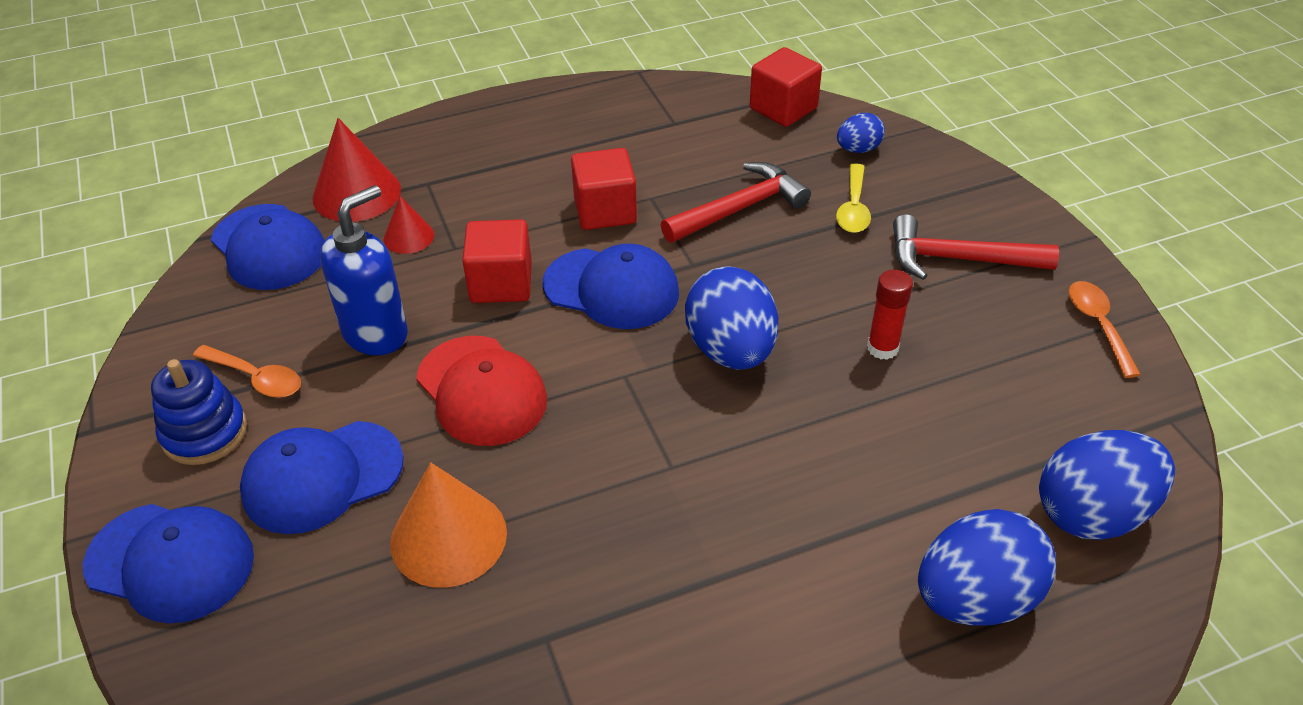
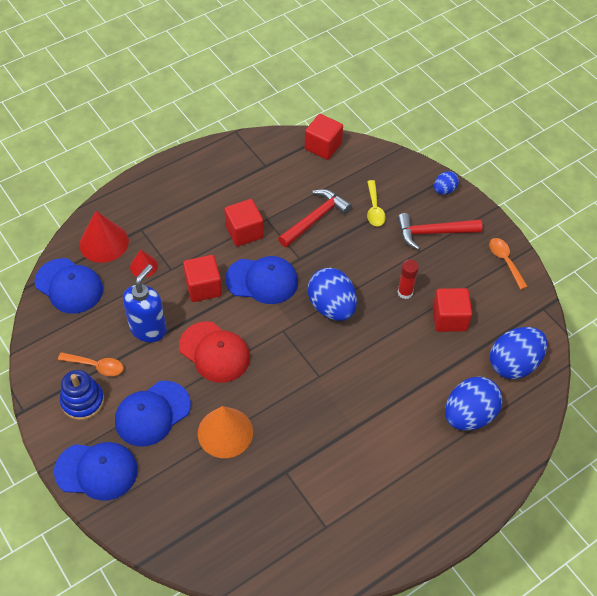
camera: 15 degrees left, 10 degrees up
blue egg [837,113,885,153] -> blue egg moved to [434,171,459,195]
none -> red cube [433,288,472,332]

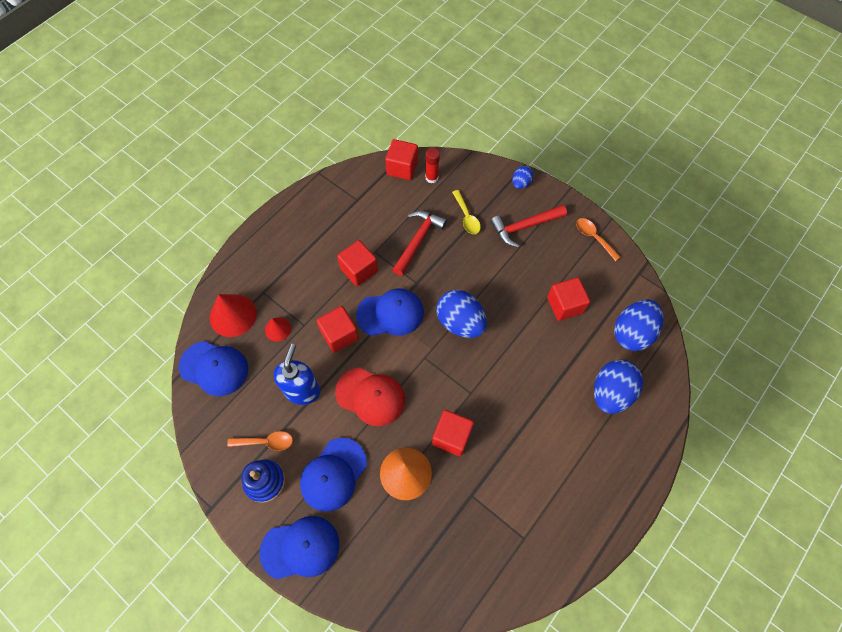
camera: 15 degrees left, 10 degrees up
red glue stick [397,259,419,299] -> red glue stick moved to [426,148,440,183]
none -> red cube [432,410,474,456]

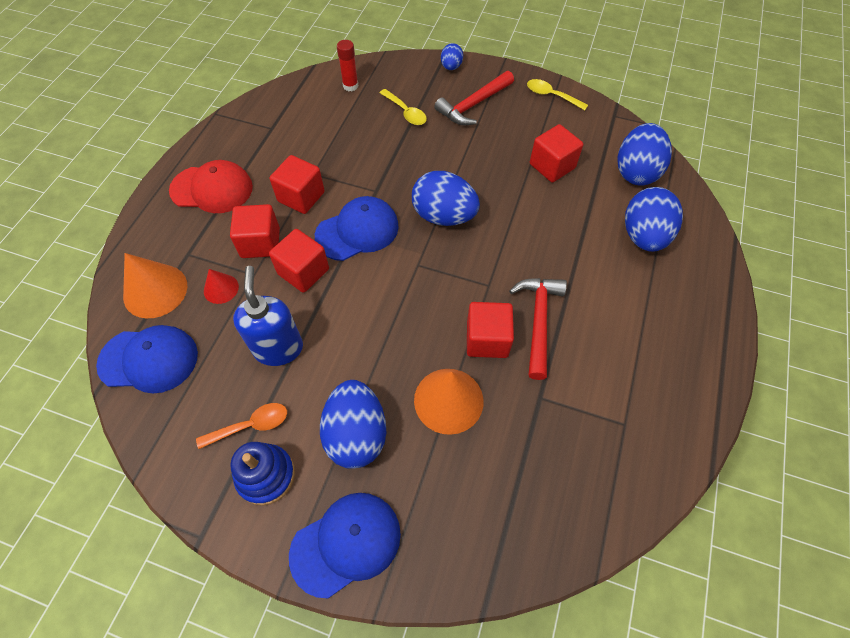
camera: 20 degrees left, 5 degrees down
red cone [210,294,257,337] -> orange cone [123,253,187,318]
blue cap [300,438,367,512] -> blue egg [320,380,386,468]
red cap [335,368,405,426] -> red cap moved to [169,160,253,213]
red cube [385,139,418,180] -> red cube moved to [230,204,280,258]
red hammer [392,211,447,276] -> red hammer moved to [509,278,567,380]
orange spoon [576,218,620,261] -> yellow spoon [527,79,588,110]

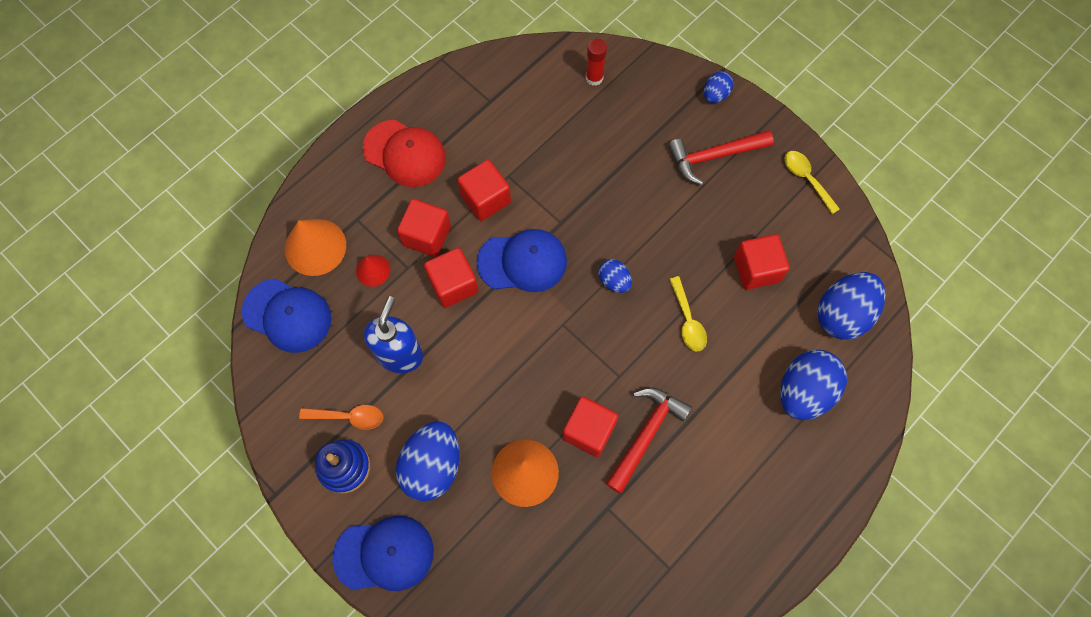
camera: 25 degrees right, 10 degrees up
yellow spoon [380,89,427,125] -> yellow spoon moved to [669,276,707,351]
blue egg [412,171,480,226] -> blue egg [598,259,632,293], size x0.52

